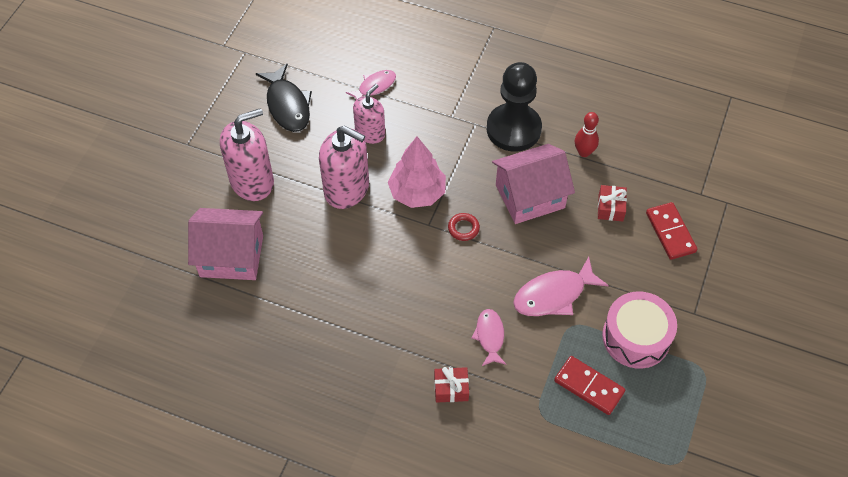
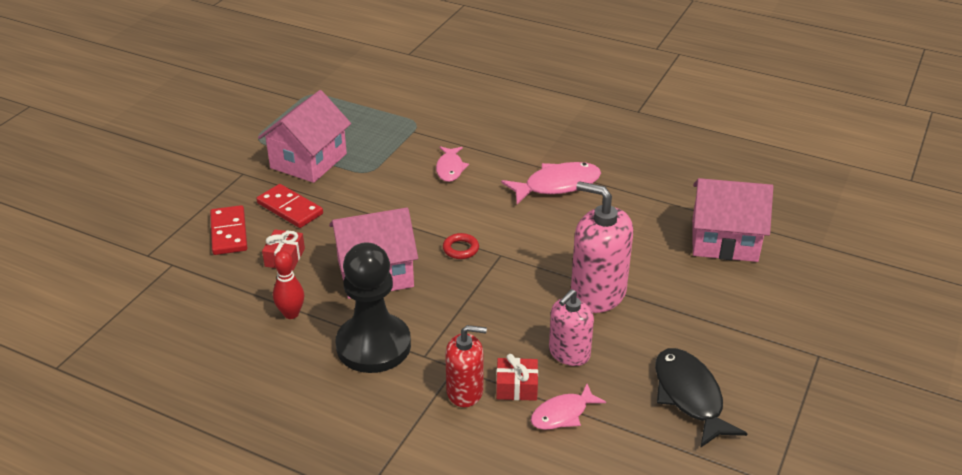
camera: 175 degrees left, 20 degrees down
pink soap dispenser [220,108,274,201] -> none
pink tree [388,137,446,208] -> none
red gift [434,367,469,403] -> red gift moved to [496,354,538,401]
pink fish [513,257,609,316] -> pink fish moved to [501,162,601,204]
red domino [554,356,625,415] -> red domino moved to [256,184,323,228]
pink drum [602,291,677,369] -> pink house [258,90,351,183]
none -> red soap dispenser [445,325,487,407]

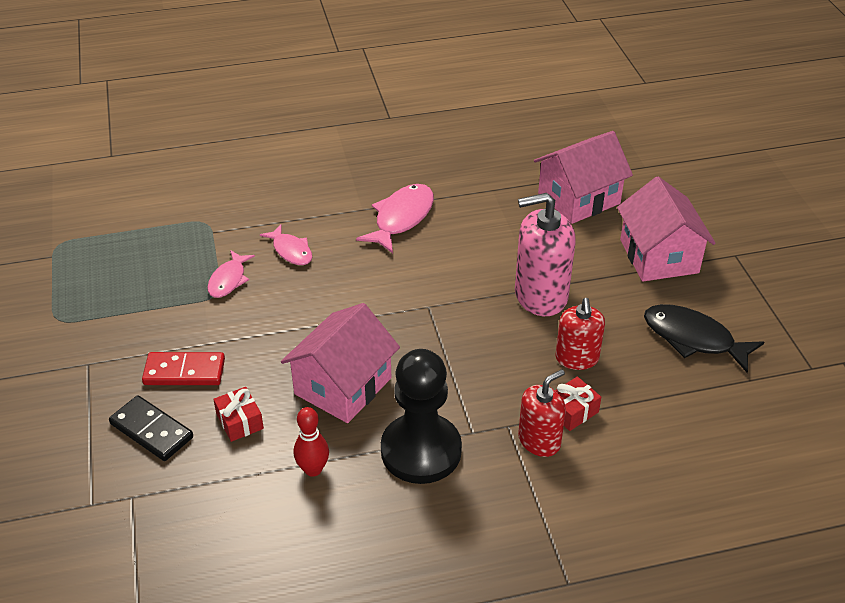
camera: 40 degrees left, 5 degrees up
red domino [210,205,247,255] -> black domino [109,395,193,461]
pink house [258,90,351,183] -> pink house moved to [617,176,716,282]
red ring [443,233,479,259] -> none
pink fish [531,384,606,430] -> pink fish moved to [207,250,255,298]
pink soap dispenser [549,289,594,366] -> red soap dispenser [555,298,605,370]

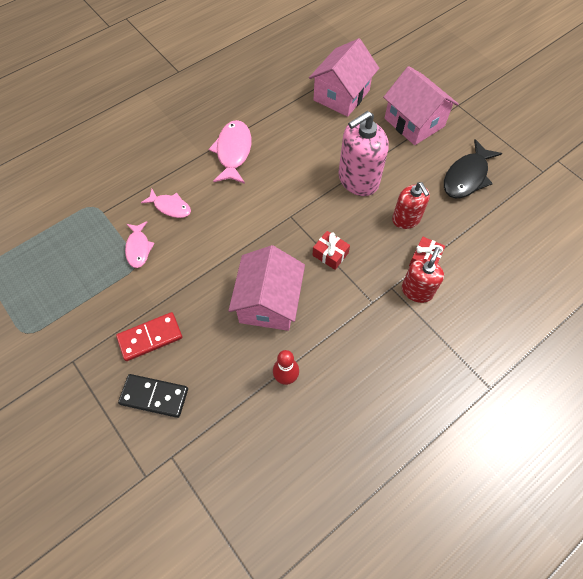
camera: 25 degrees left, 20 degrees up
red gift [213,387,264,442] -> red gift moved to [313,231,350,270]
black pawn [381,349,462,484] -> none
black fish [644,304,764,373] -> black fish turned 60 degrees counterclockwise [444,139,502,199]

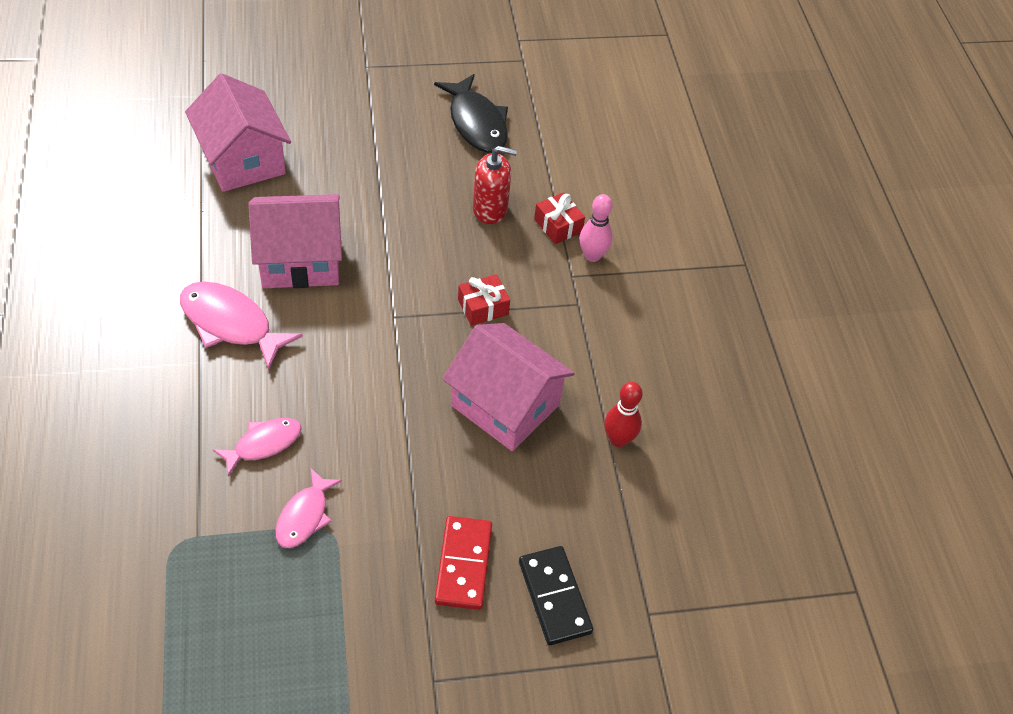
camera: 65 degrees left, 10 degrees down
black domino [118,374,188,418] -> black domino turned 60 degrees counterclockwise [519,546,593,645]
pink fish [125,221,155,268] -> pink fish turned 90 degrees clockwise [276,469,342,548]
pink soap dispenser [338,111,389,196] -> none
pink house [383,66,459,145] -> pink house moved to [248,194,342,288]
red soap dispenser [402,247,444,303] -> pink bowling pin [579,194,613,262]

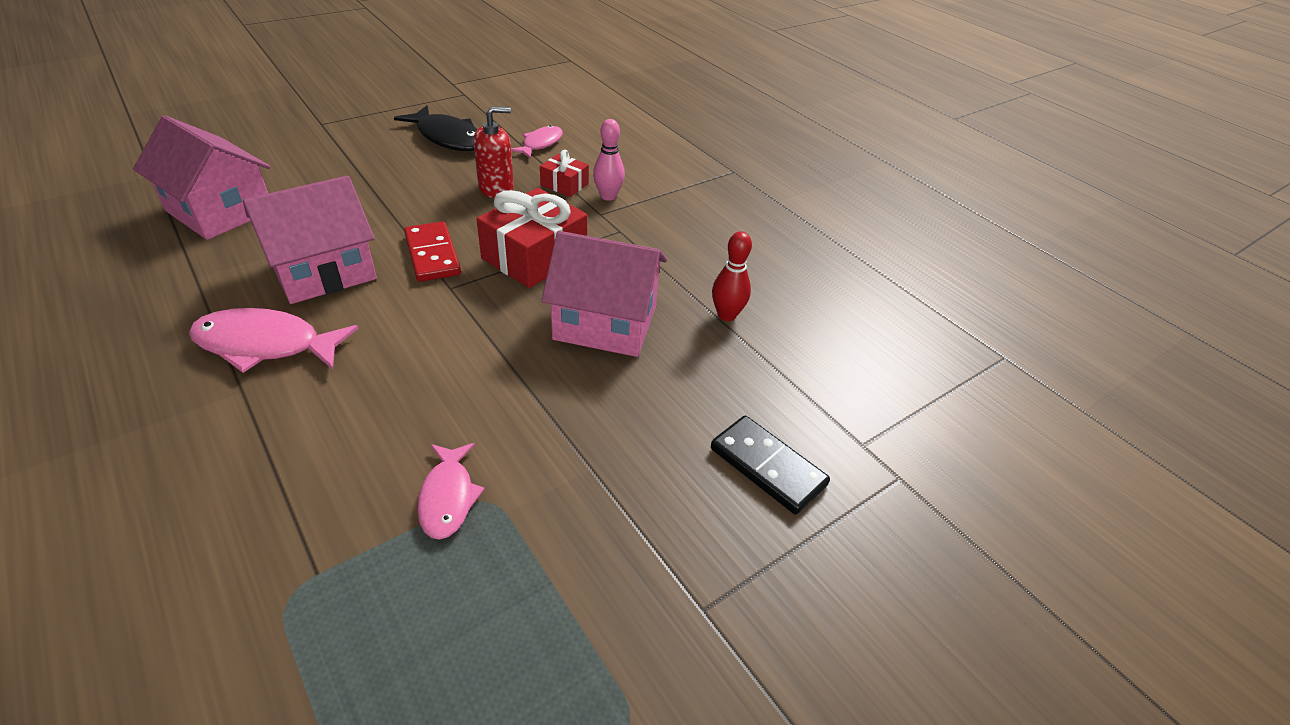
camera: 25 degrees left, 10 degrees down
pink fish [213,418,302,476] -> pink fish moved to [511,125,563,159]
red domino [435,516,492,610] -> red domino moved to [404,221,461,282]
red gift [458,274,510,326] -> red gift [477,188,587,288], size x1.91

